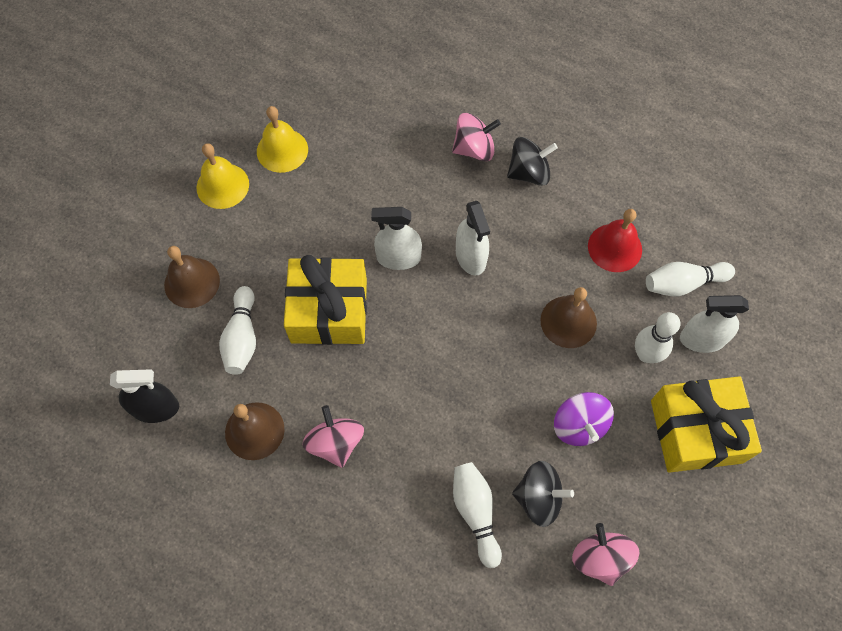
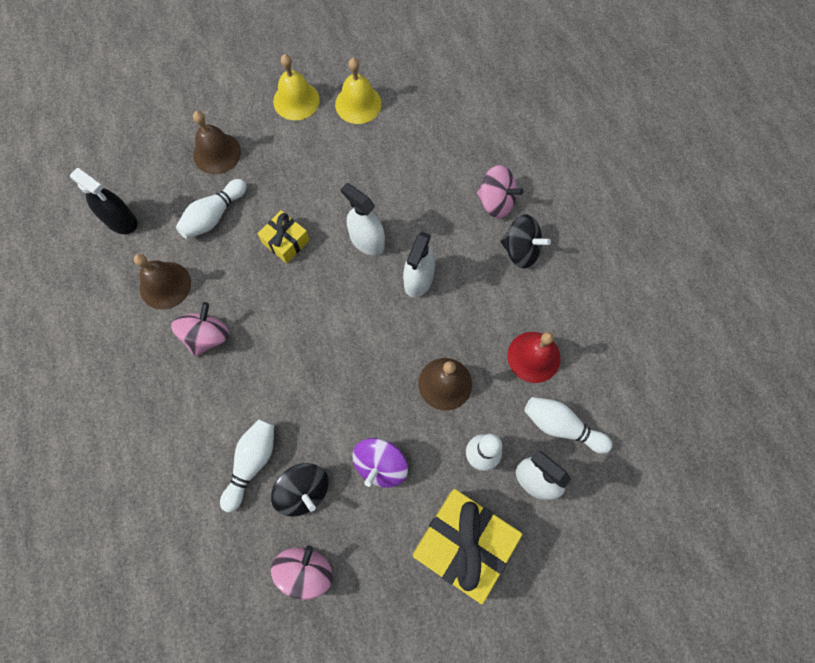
camera: 40 degrees right, 5 degrees up
yellow gift [284,255,367,345] -> yellow gift [257,210,310,263], size x0.53

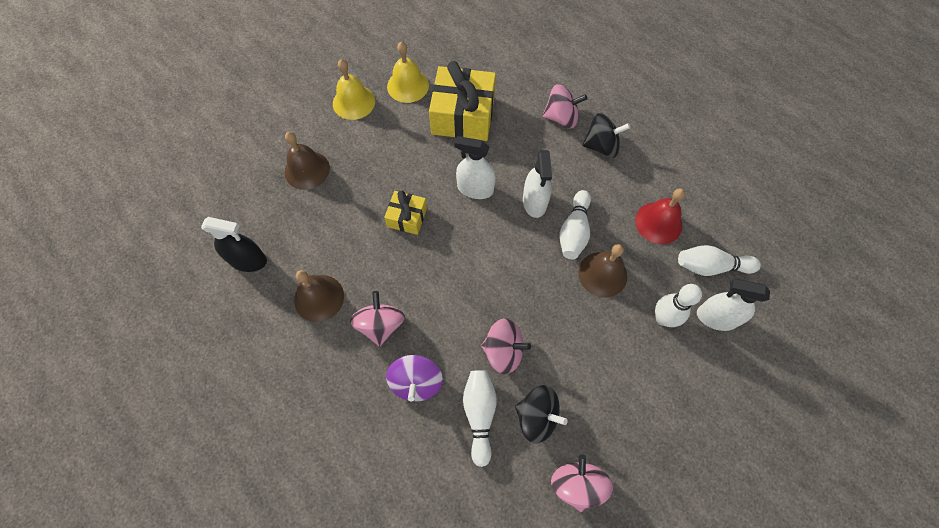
camera: 25 degrees left, 5 degrees down
white bowling pin [176,179,247,239] -> white bowling pin moved to [560,190,591,259]
purple spinning top [352,438,408,488] -> purple spinning top moved to [386,355,443,402]
yellow gift [413,489,522,604] -> yellow gift moved to [429,61,496,141]
none -> pink spinning top [481,318,531,374]

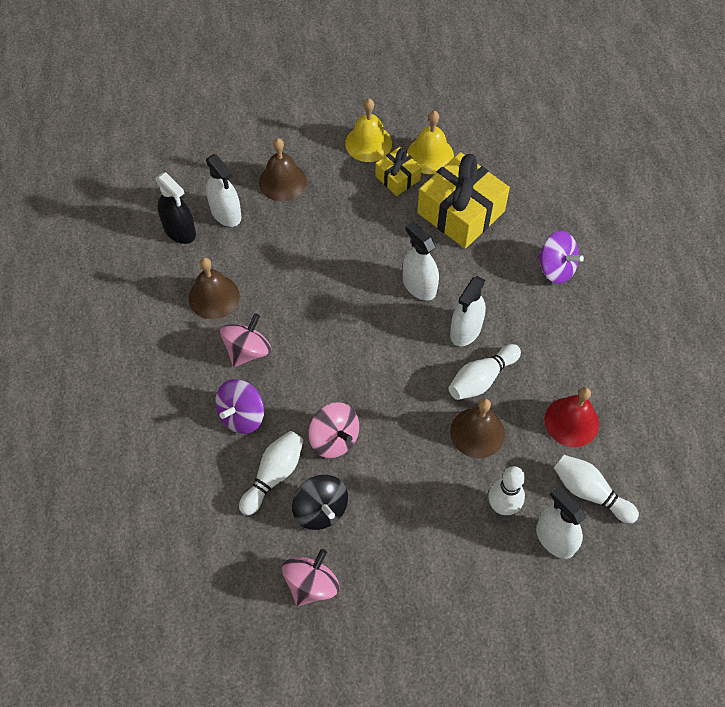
camera: 35 degrees right, 5 degrees down
yellow gift [384,190,427,235] -> yellow gift moved to [375,147,422,196]
pink spinning top [543,84,587,128] -> purple spinning top [537,231,584,284]
black spinning top [582,113,631,158] -> none
none -> white spray bottle [206,154,241,227]

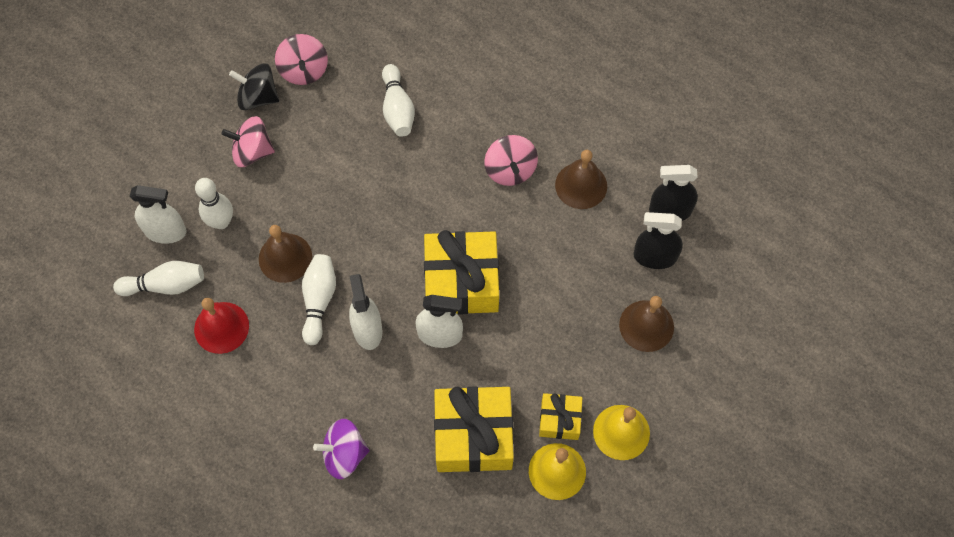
camera: 135 degrees right, 5 degrees up
white spray bottle [206,154,241,227] -> black spray bottle [633,212,683,269]
purple spinning top [215,379,264,434] -> none
black spinning top [292,475,348,530] -> black spinning top moved to [229,63,279,110]
pink spinning top [308,402,359,458] -> pink spinning top moved to [221,116,275,167]
none -> yellow gift [424,230,499,315]

